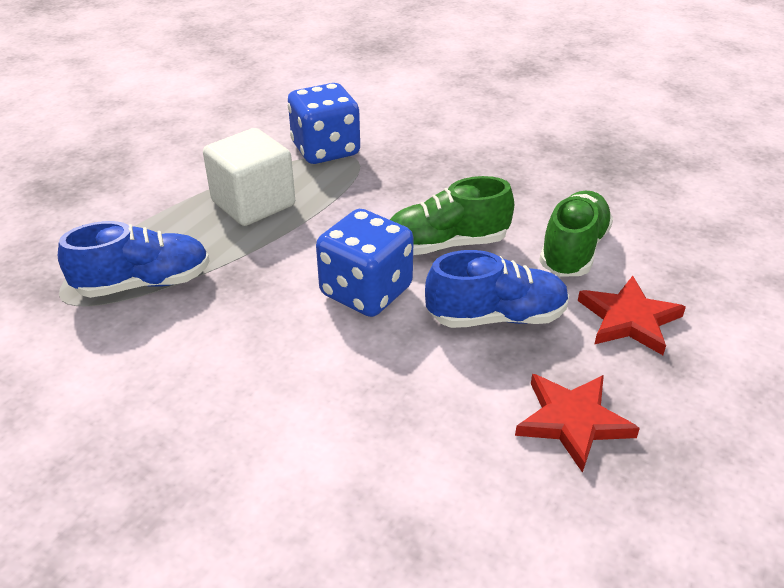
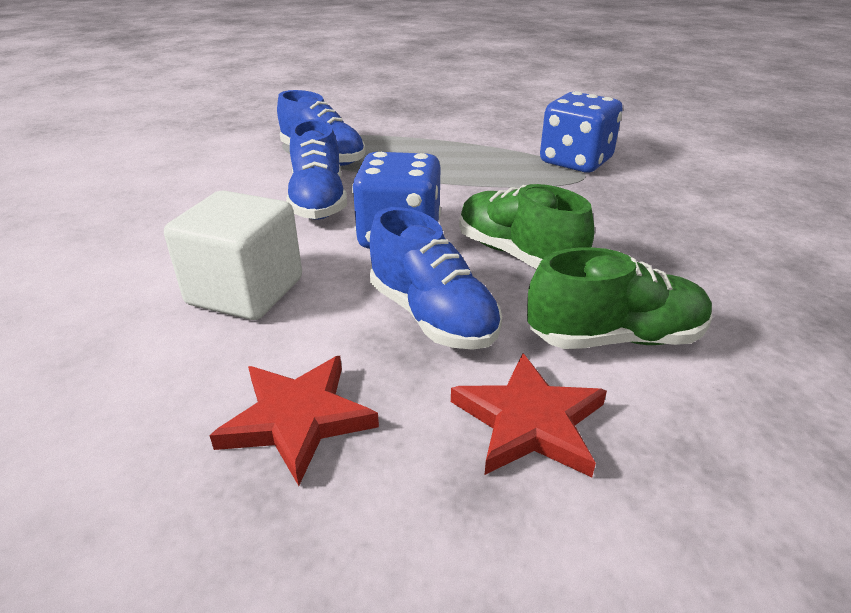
camera: 60 degrees right, 5 degrees down
white cube [203,128,295,226] -> white cube moved to [164,190,302,320]
none -> blue shoe [286,119,347,220]

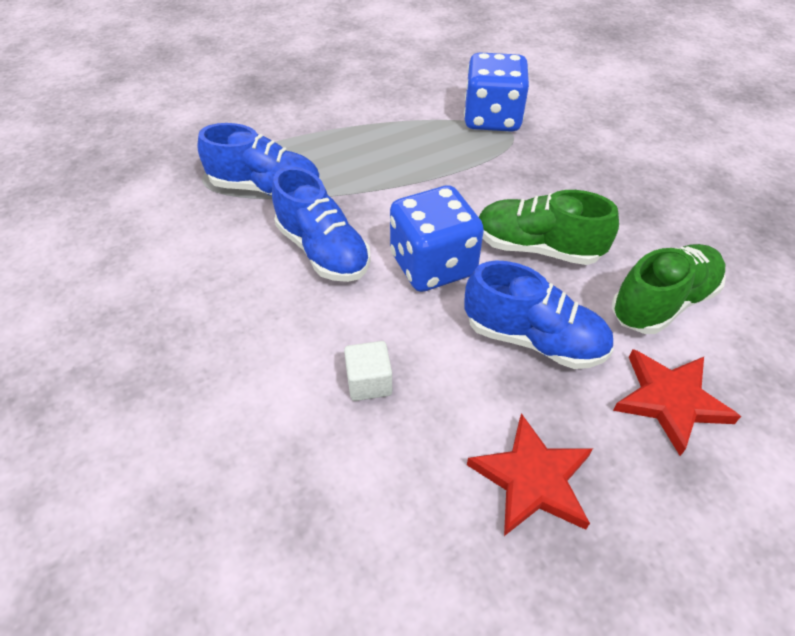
camera: 30 degrees left, 15 degrees up
white cube [164,190,302,320] -> white cube [344,341,392,401], size x0.50

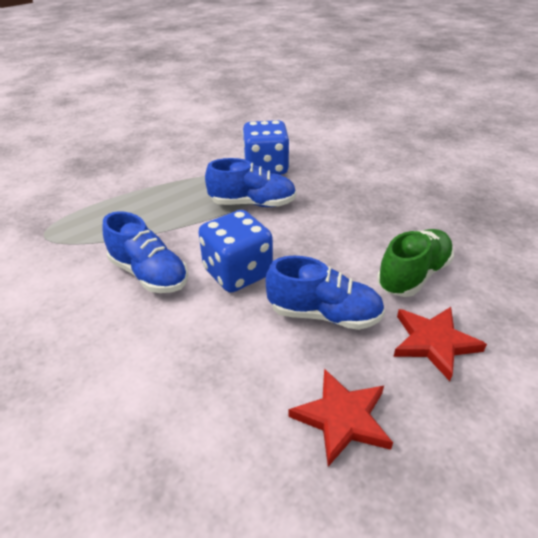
camera: 10 degrees left, 10 degrees down
blue shoe [197,123,320,196] -> blue shoe moved to [205,158,296,207]
white cube [344,341,392,401] -> none
green shoe [478,190,619,265] -> none

